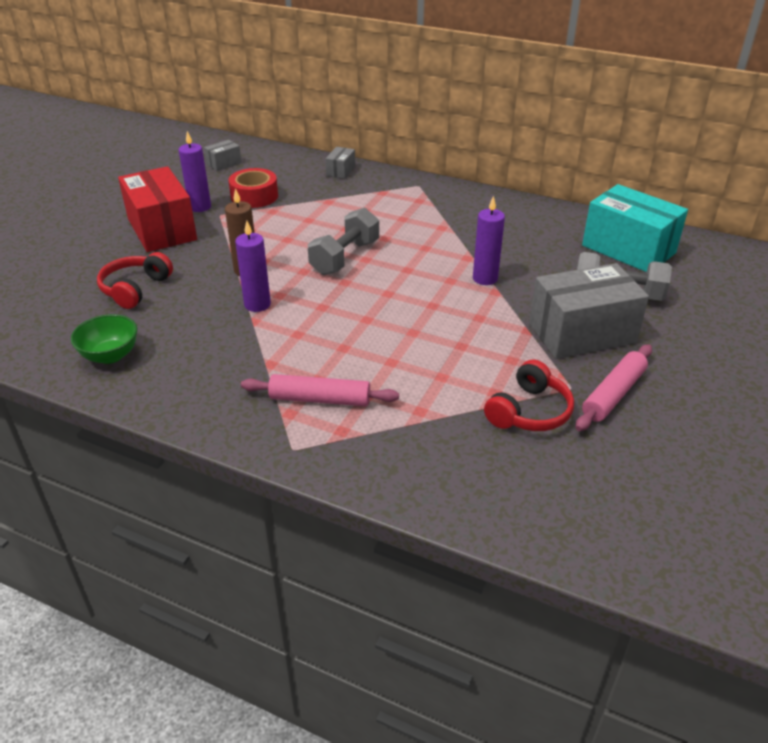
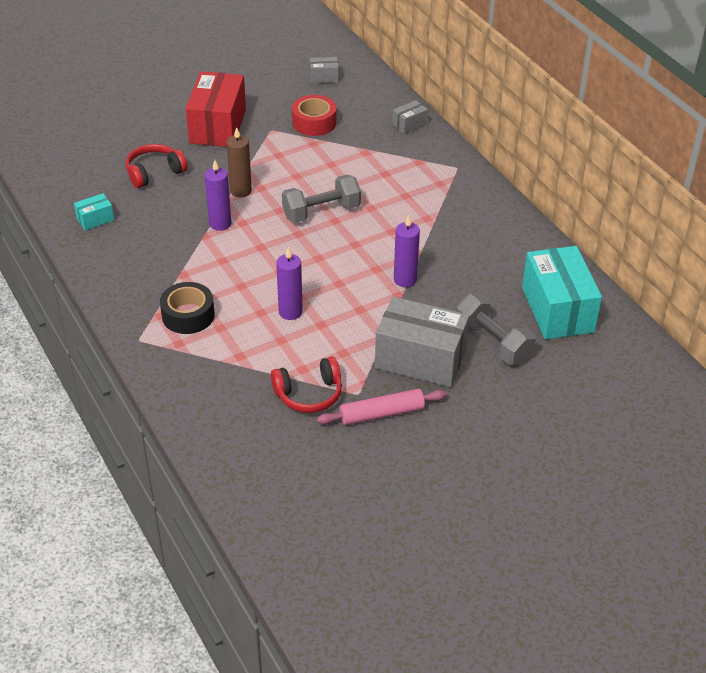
camera: 35 degrees right, 5 degrees up
green bowl [71,314,137,364] -> turquoise box [74,193,114,231]
purple candle [179,131,211,212] -> purple candle moved to [276,247,303,320]
pink rolling pin [241,374,399,406] -> black tape [160,282,215,334]

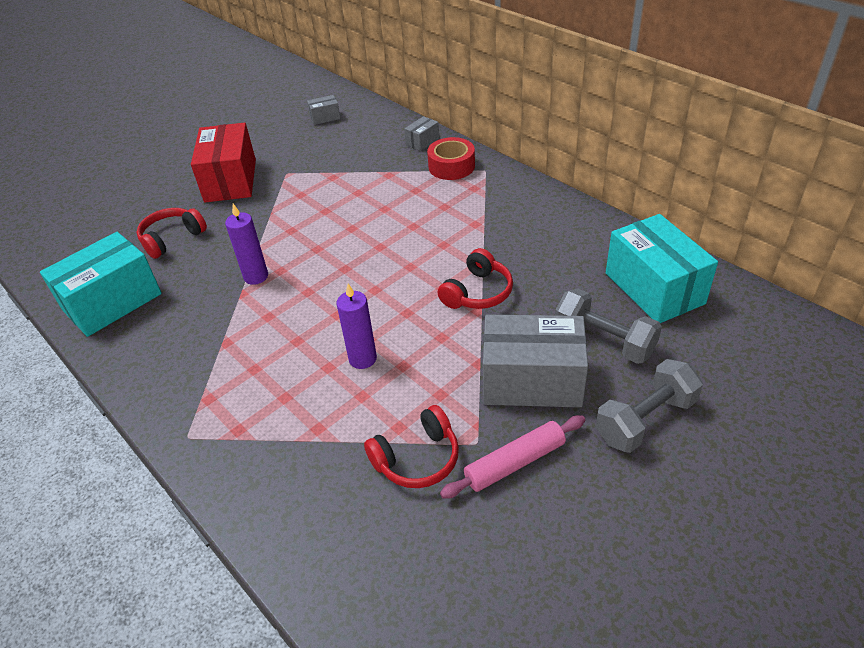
camera: 10 degrees left, 0 degrees up
turquoise box [74,193,114,231] -> turquoise box [40,232,162,337], size x2.24
black tape [160,282,215,334] -> none
brown candle [226,127,252,197] -> none
grey dumbbell [282,175,361,223] -> grey dumbbell moved to [596,359,703,453]
red tape [292,95,336,136] -> red tape moved to [427,137,475,180]
purple candle [394,215,420,287] -> red headphones [438,248,513,309]

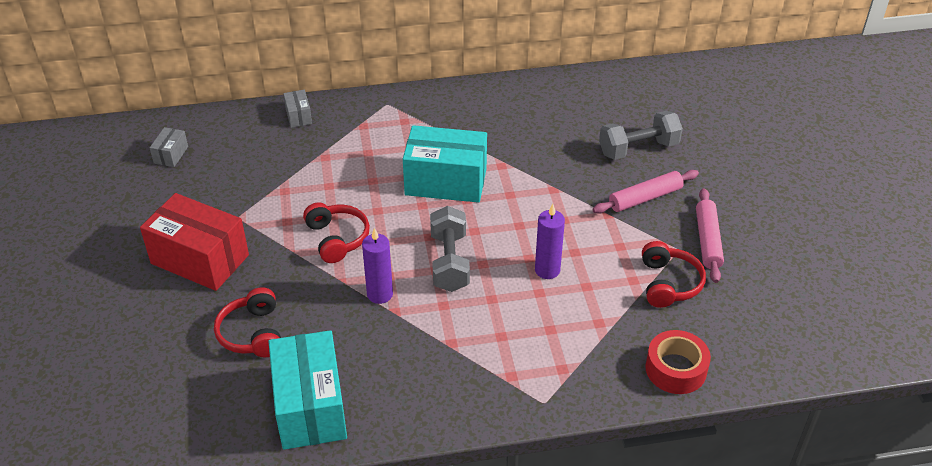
camera: 60 degrees left, 0 degrees up
red tape [427,137,475,180] -> red tape moved to [645,330,711,394]
red headphones [438,248,513,309] -> red headphones moved to [303,202,370,263]
grey box [483,315,588,408] -> pink rolling pin [592,170,699,214]
grey dumbbell [596,359,703,453] -> grey dumbbell moved to [430,206,470,292]
turquoise box [606,214,718,323] -> turquoise box moved to [403,125,487,203]

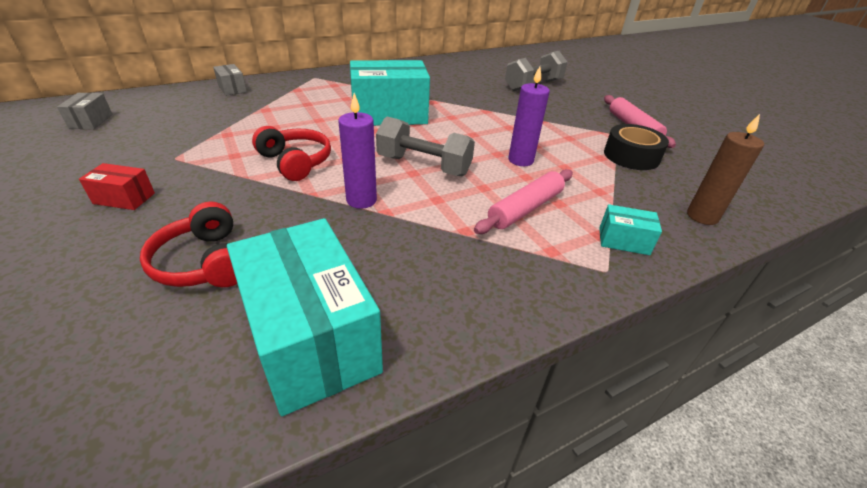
camera: 20 degrees left, 5 degrees down
red box [140,193,249,291] -> red box [79,163,155,210], size x0.45
grey dumbbell [430,206,470,292] -> grey dumbbell turned 45 degrees counterclockwise [376,117,475,176]
pink rolling pin [592,170,699,214] -> pink rolling pin moved to [474,169,573,234]
red headphones [642,241,706,308] -> black tape [604,124,669,170]
red tape [645,330,711,394] -> brown candle [687,114,764,225]
none -> turquoise box [599,204,662,255]

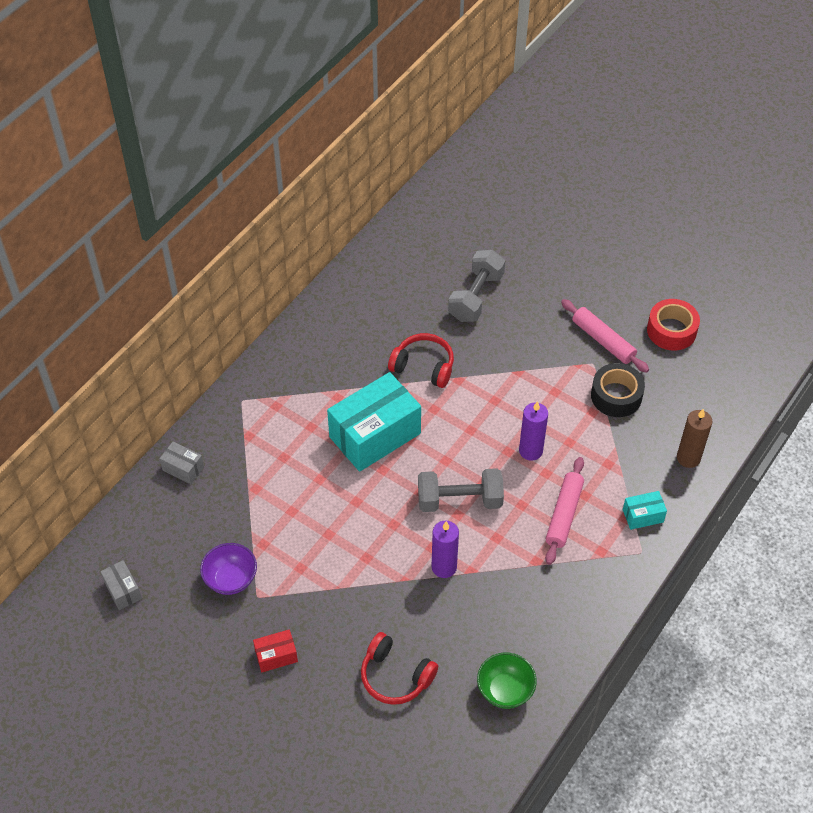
camera: 25 degrees left, 15 degrees up
turquoise box [227,218,383,416] -> green bowl [477,652,537,709]
red headphones [252,126,331,181] -> red headphones moved to [388,333,454,388]
none -> purple bowl [200,543,257,595]
none -> red tape [647,299,700,351]

